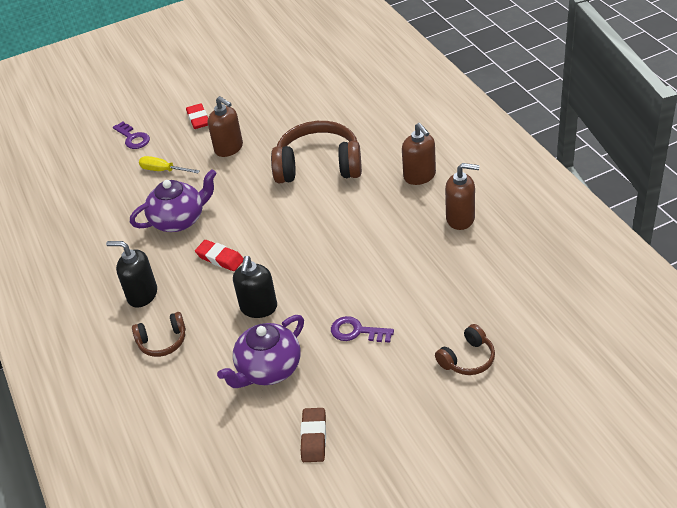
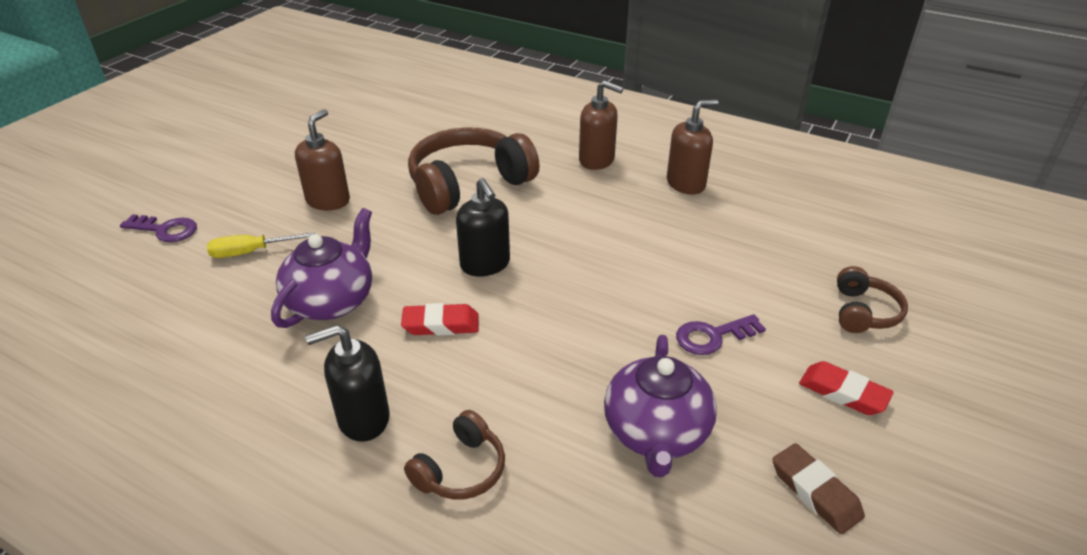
camera: 40 degrees left, 5 degrees down
red eraser [186,103,208,129] -> red eraser moved to [799,361,893,415]
brown soap dispenser [208,96,243,157] -> brown soap dispenser turned 75 degrees counterclockwise [295,109,350,211]
black soap dispenser [233,256,277,318] -> black soap dispenser moved to [456,178,510,276]

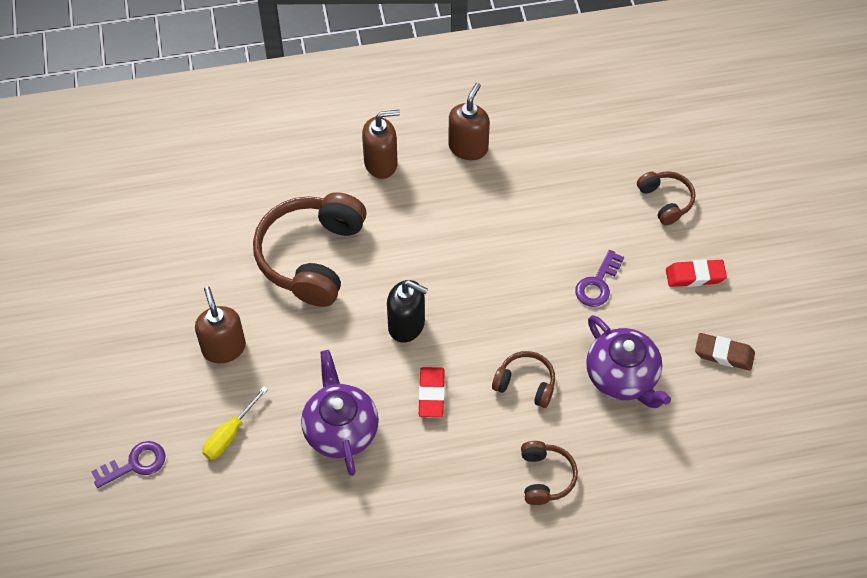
camera: 40 degrees left, 20 degrees up
black soap dispenser [305,325,390,442] -> none
red eraser [401,303,479,336] -> red eraser turned 45 degrees counterclockwise [418,367,445,417]
none -> brown headphones [492,351,555,408]

